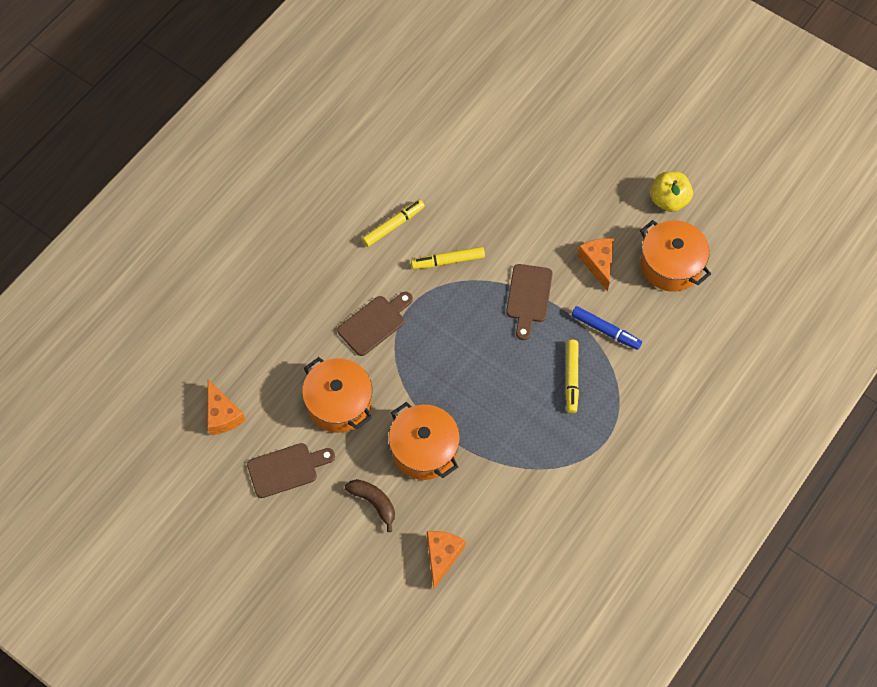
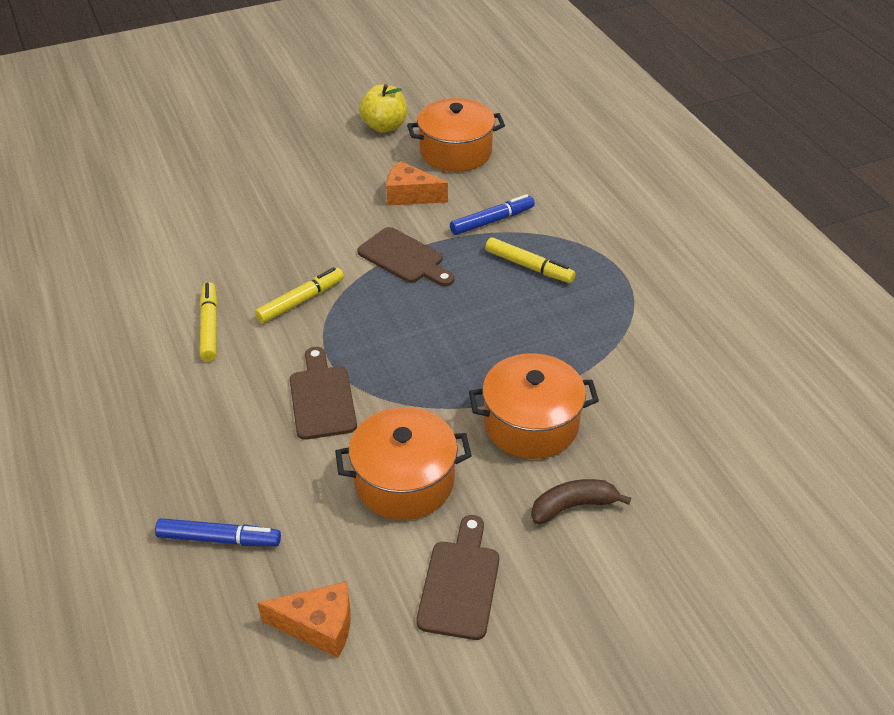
camera: 60 degrees left, 20 degrees down
yellow marker [411,247,485,269] -> yellow marker turned 150 degrees counterclockwise [255,267,344,324]
orange cheese [427,531,465,590] -> none
none -> blue marker [155,518,281,546]

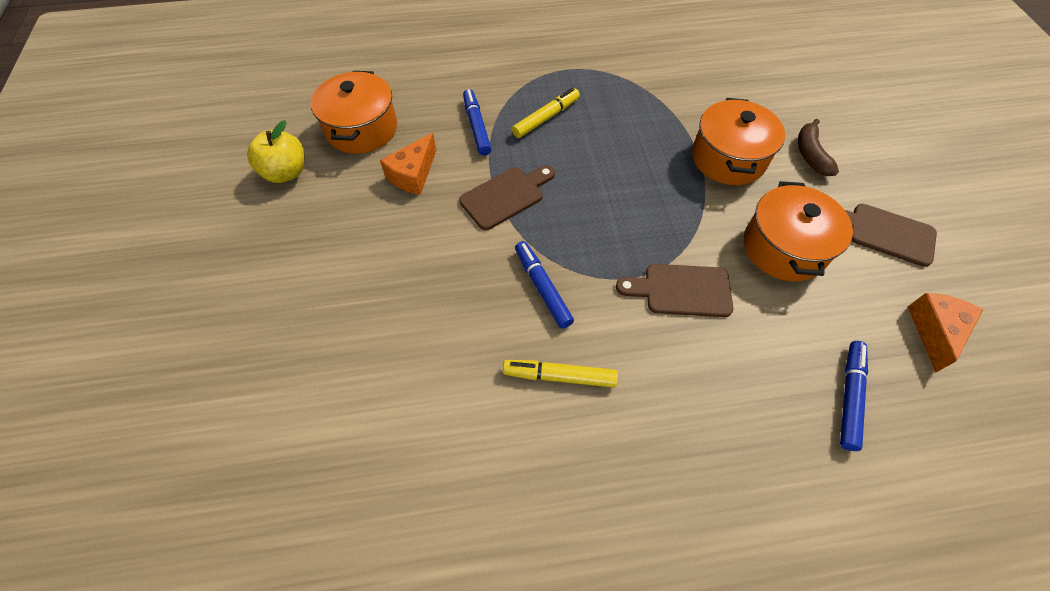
camera: 75 degrees left, 15 degrees up
yellow marker [255,267,344,324] -> blue marker [515,241,574,329]

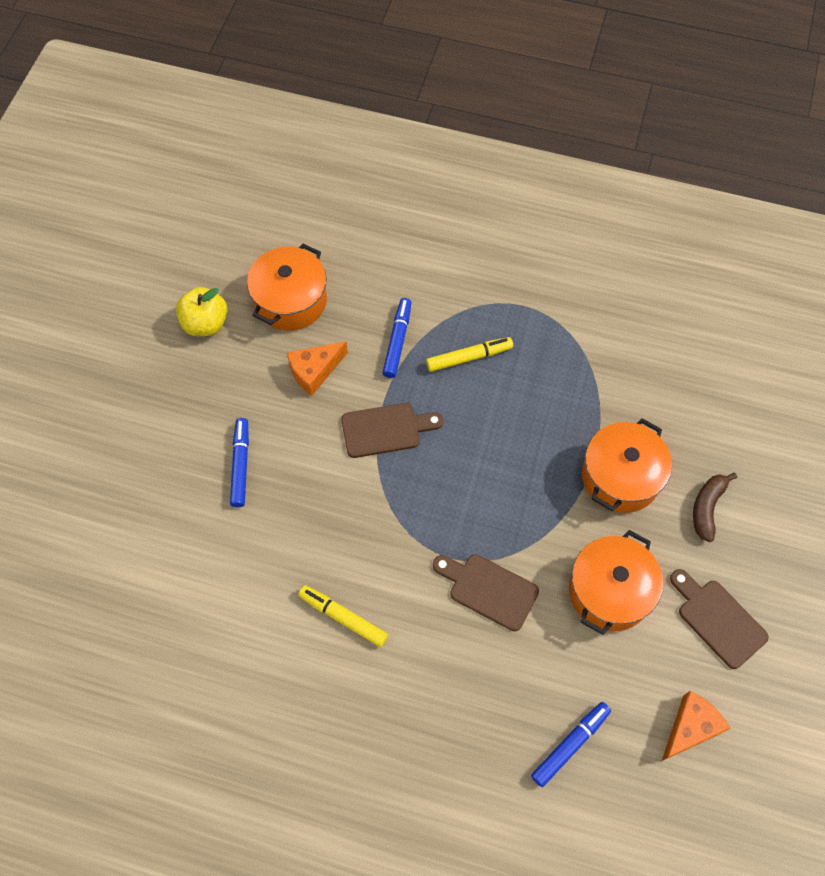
camera: 25 degrees right, 5 degrees up
blue marker [515,241,574,329] -> blue marker moved to [230,418,249,507]

